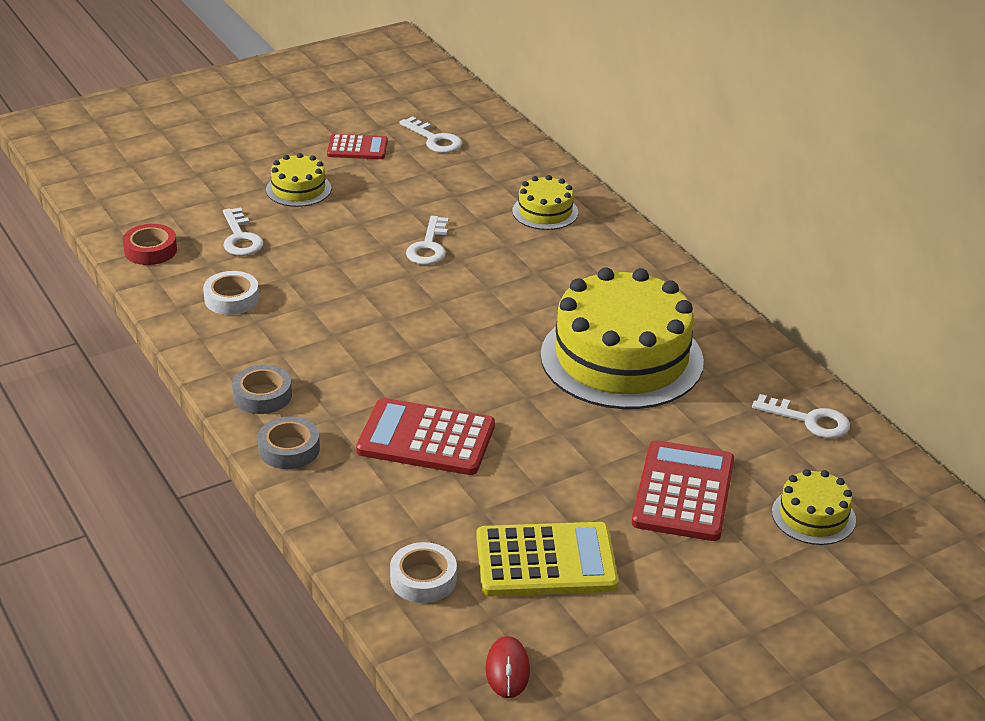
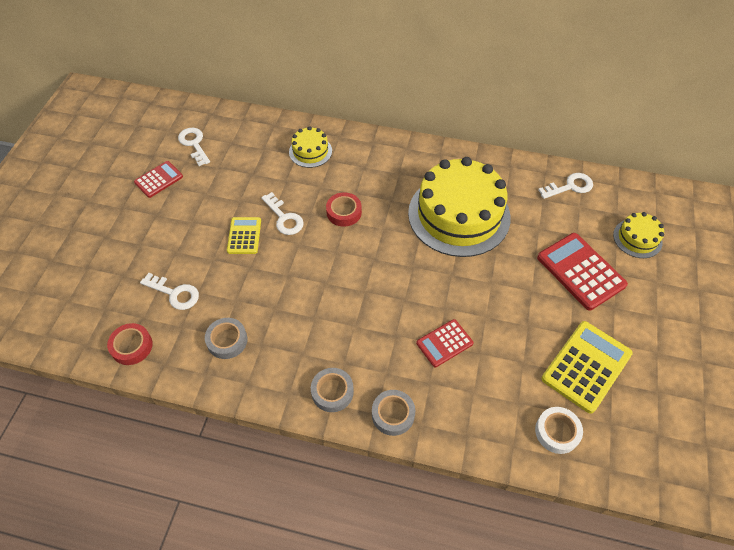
camera: 45 degrees left, 20 degrees up
white tape [203,271,259,315] -> grey tape [205,318,247,359]
yellow cake [266,153,331,207] -> none
red calculator [356,398,495,475] -> red calculator [416,319,473,367], size x0.59
white key [399,116,462,153] -> white key turned 120 degrees counterclockwise [178,128,210,166]
red mouse [486,636,530,698] -> none
none -> yellow calculator [227,217,261,254]
none -> red tape [326,192,362,227]

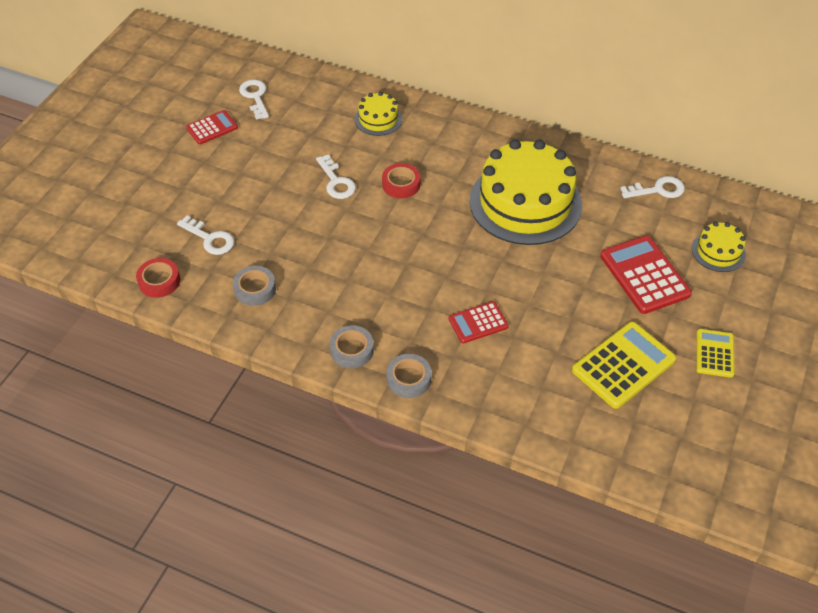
camera: 10 degrees right, 5 degrees down
yellow calculator [227,217,261,254] -> yellow calculator moved to [696,329,735,378]
white tape [535,407,583,454] -> none

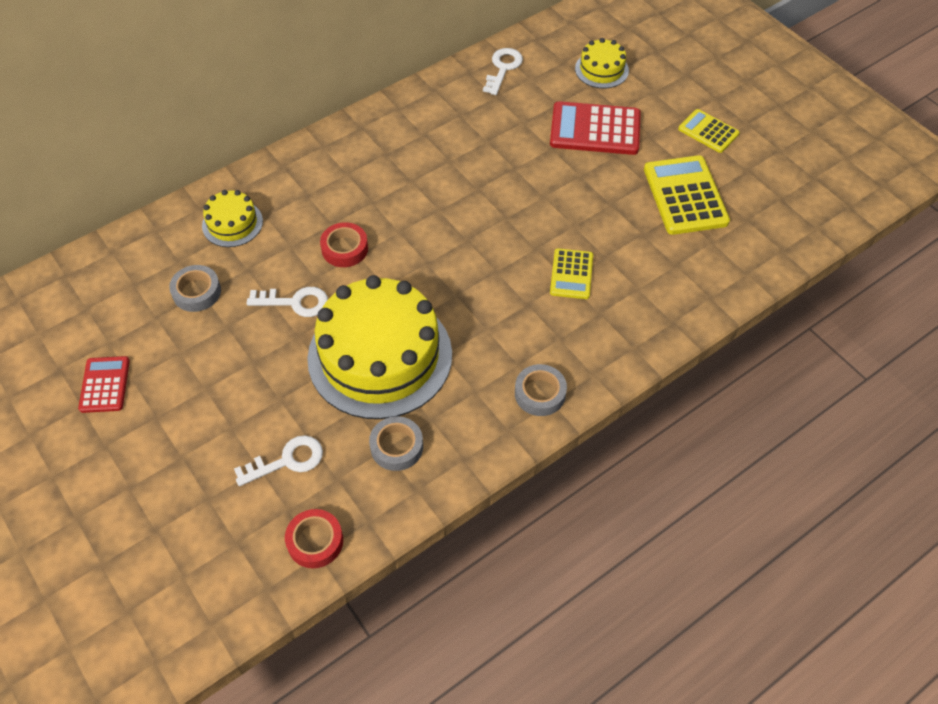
camera: 60 degrees left, 5 degrees up
white key [239,80,269,120] -> none
grey tape [386,354,431,398] -> grey tape moved to [169,265,221,312]
red calculator [449,301,508,344] -> yellow calculator [550,248,593,299]
yellow cake [469,139,582,245] -> yellow cake moved to [307,275,452,419]

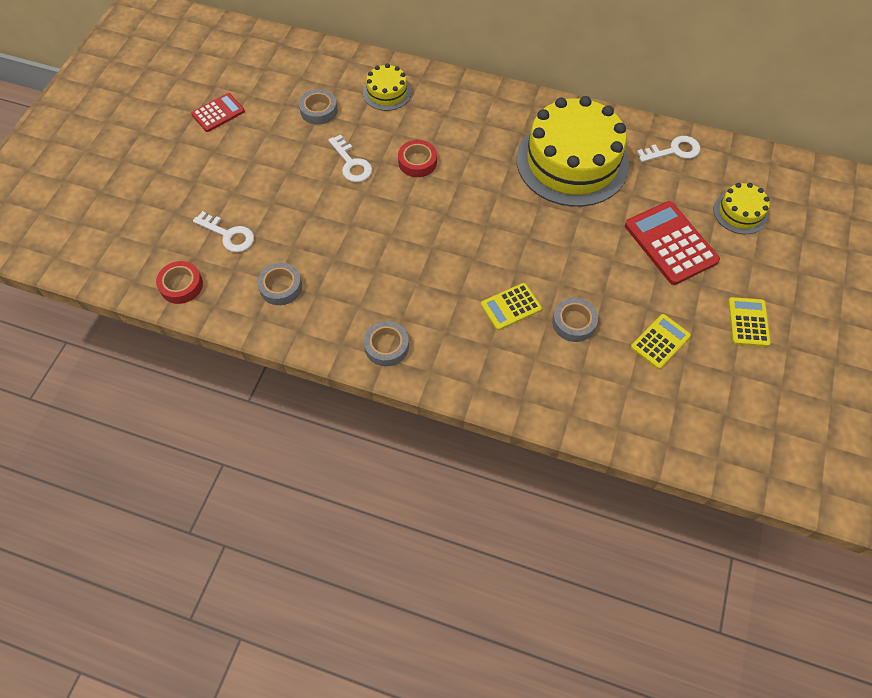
camera: 55 degrees right, 5 degrees up
yellow cake [307,275,452,419] -> yellow cake moved to [517,96,629,207]
yellow calculator [644,155,730,235] -> yellow calculator [631,314,691,369], size x0.59
none -> grey tape [552,298,598,342]

